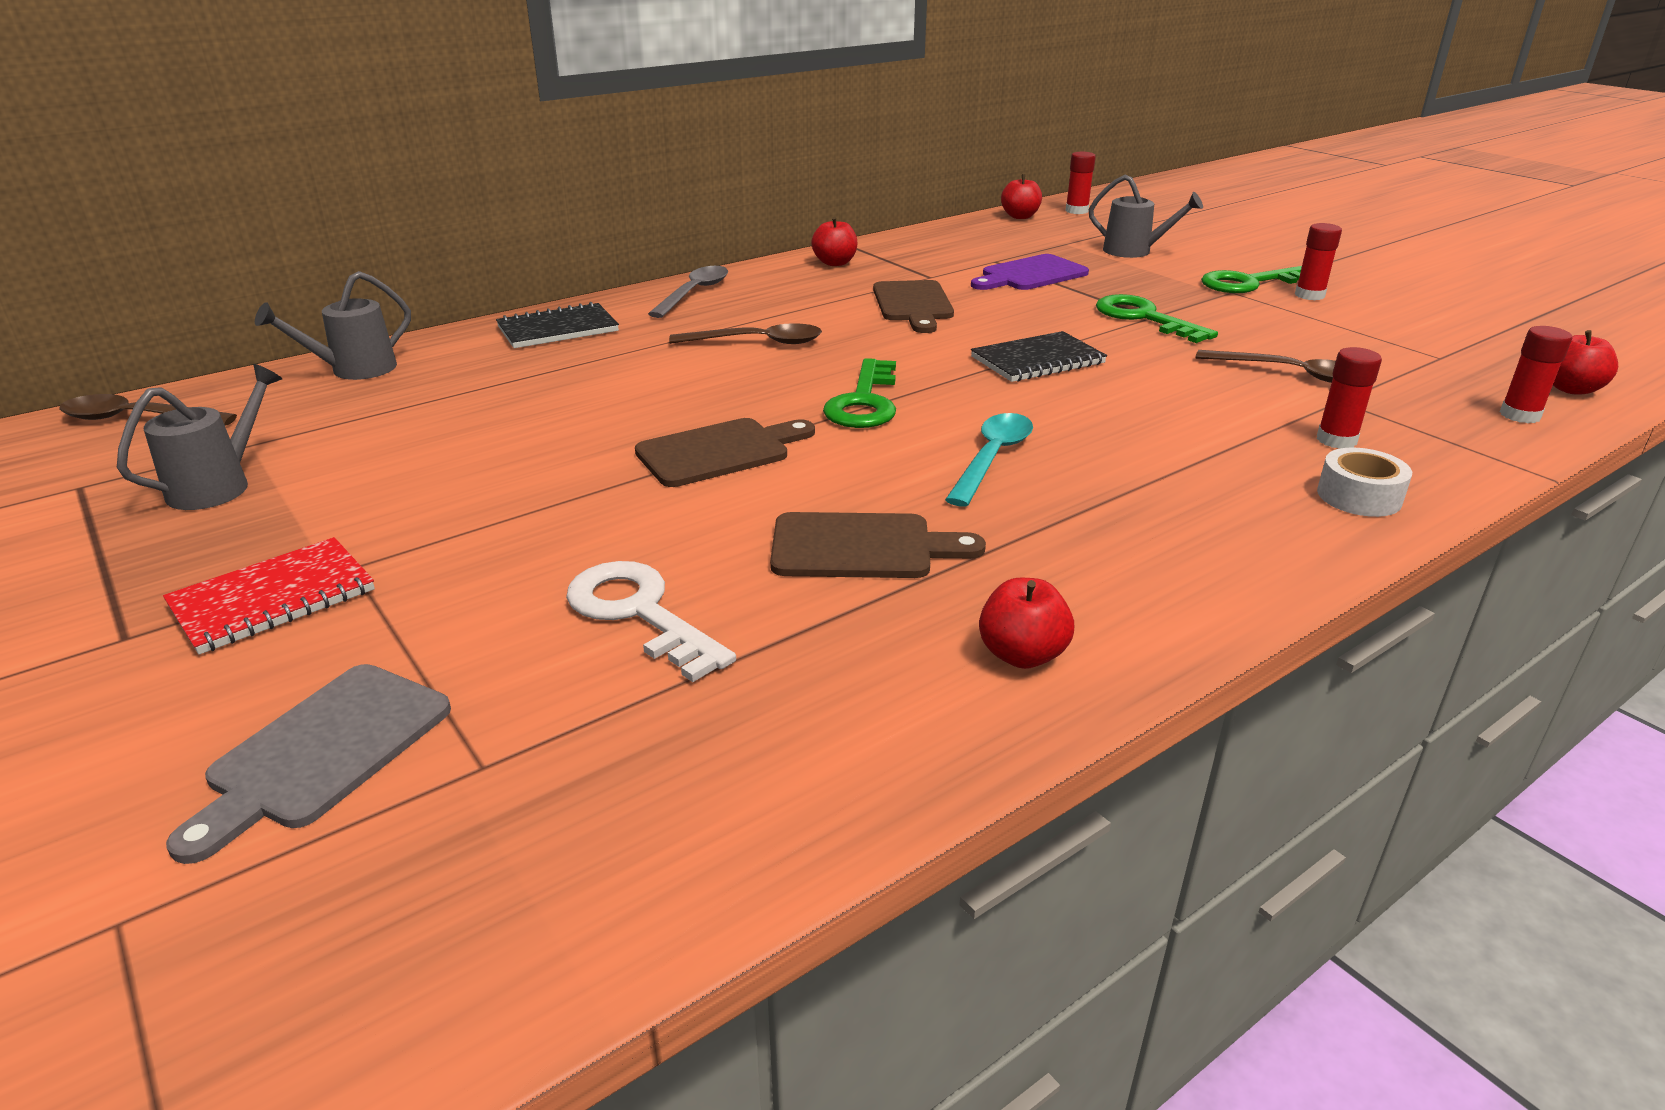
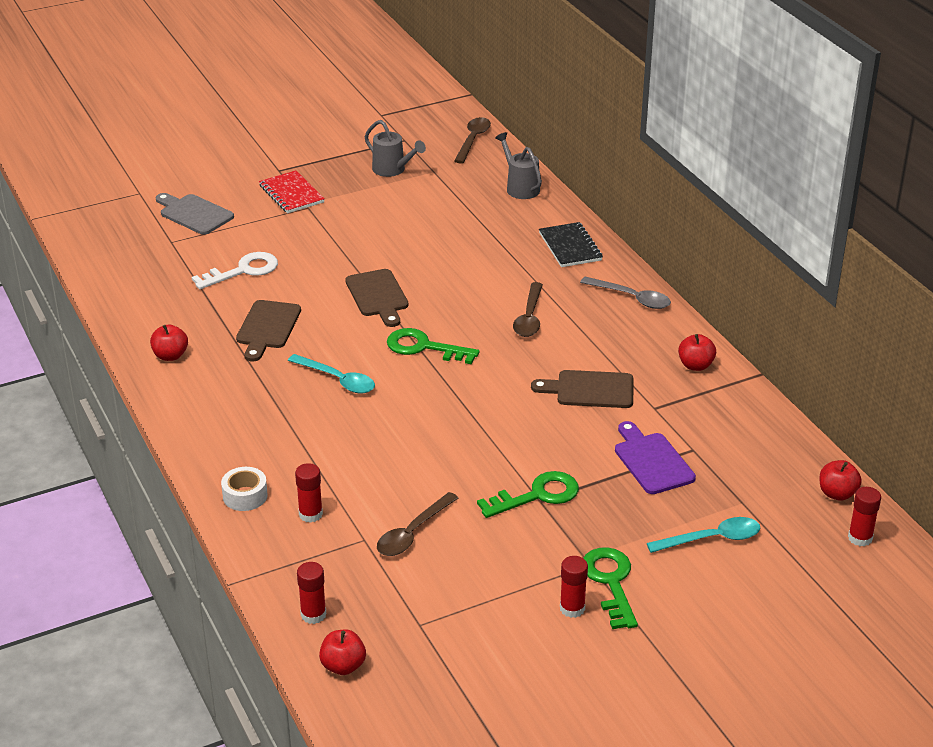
camera: 100 degrees right, 5 degrees up
black notebook [971,331,1107,382] -> none
grey watering can [1089,175,1203,258] -> turquoise spoon [647,517,760,553]

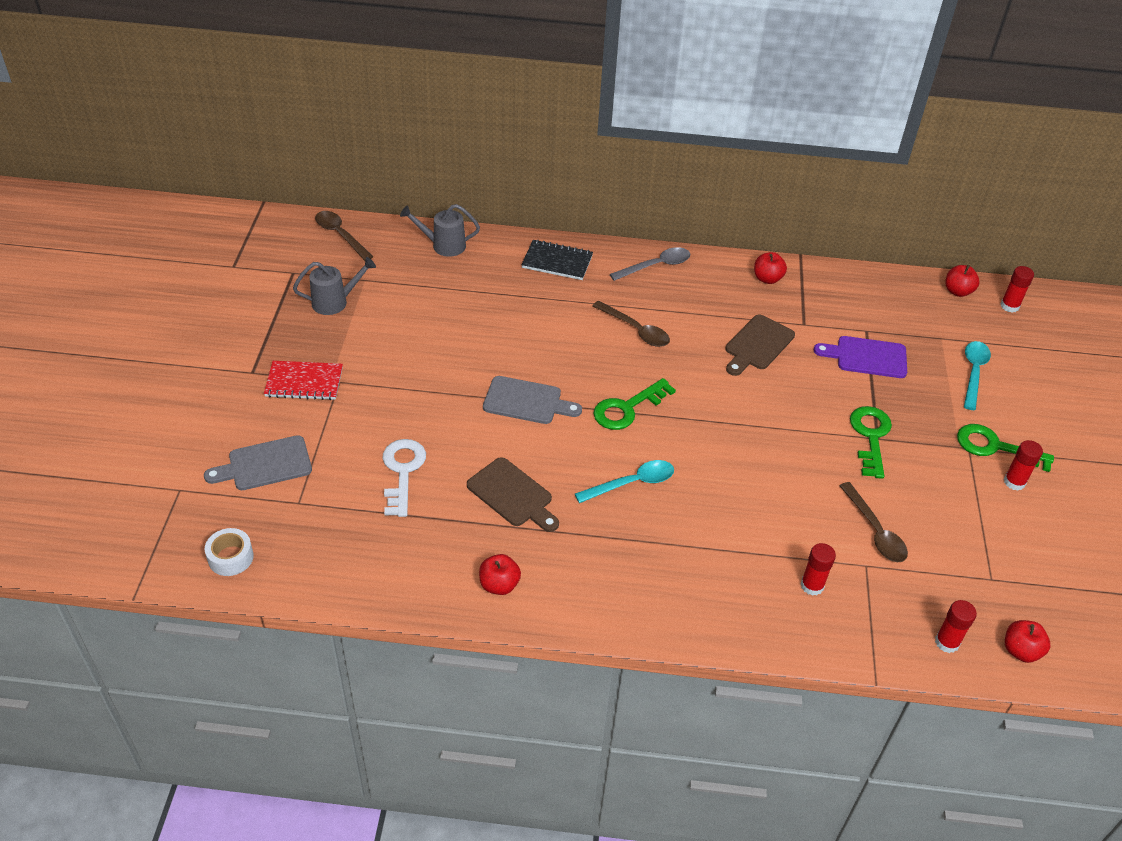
camera: 60 degrees left, 10 degrees up
white tape [221,467,268,511] -> white tape moved to [205,528,254,576]
brown cutting board [345,269,408,327] -> grey cutting board [483,376,582,424]

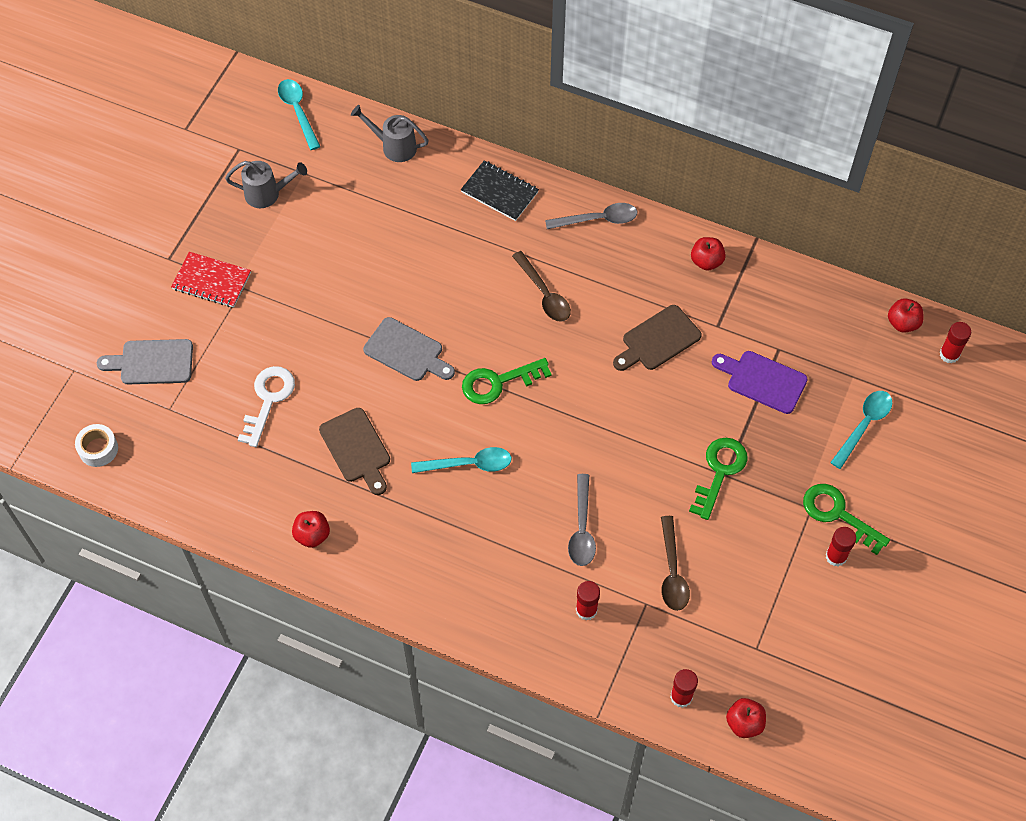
camera: 20 degrees right, 15 degrees up
brown spoon [315,211,373,261] -> turquoise spoon [278,79,321,150]
none -> grey spoon [568,474,596,566]

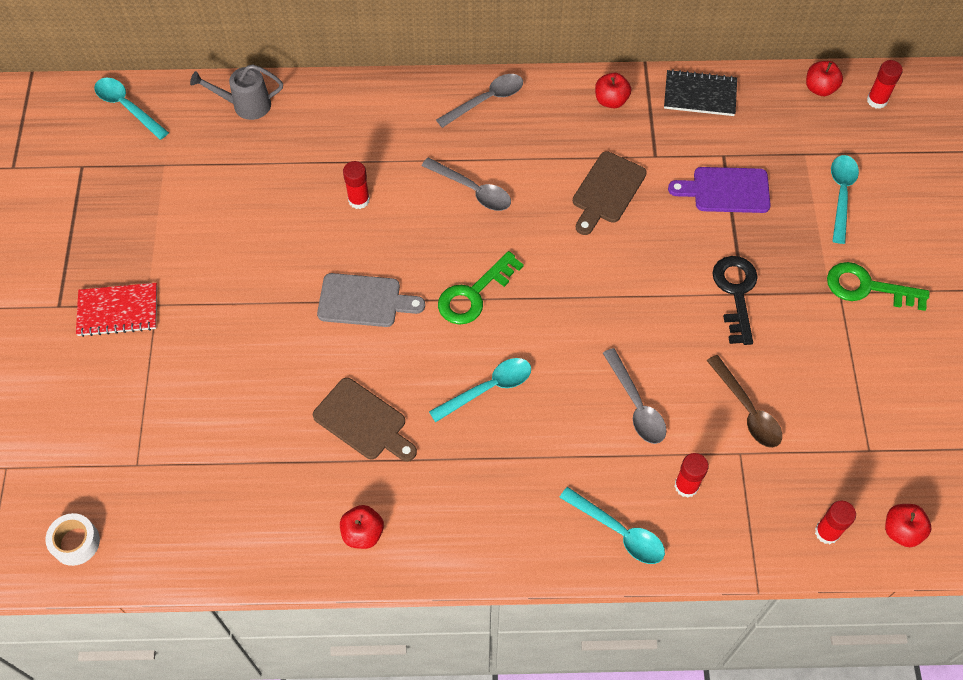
camera: 25 degrees left, 0 degrees up
grey cutting board [97,339,193,384] -> none
grey watering can [225,161,307,208] -> none
white key [237,366,295,447] -> none
black notebook [461,160,539,221] -> black notebook moved to [664,69,737,116]
brown spoon [512,251,571,321] -> grey spoon [422,158,511,211]
green key [689,438,748,520] -> black key [712,256,758,345]
red glue stick [826,527,856,567] -> red glue stick moved to [343,161,370,209]
none -> turquoise spoon [559,487,665,564]

